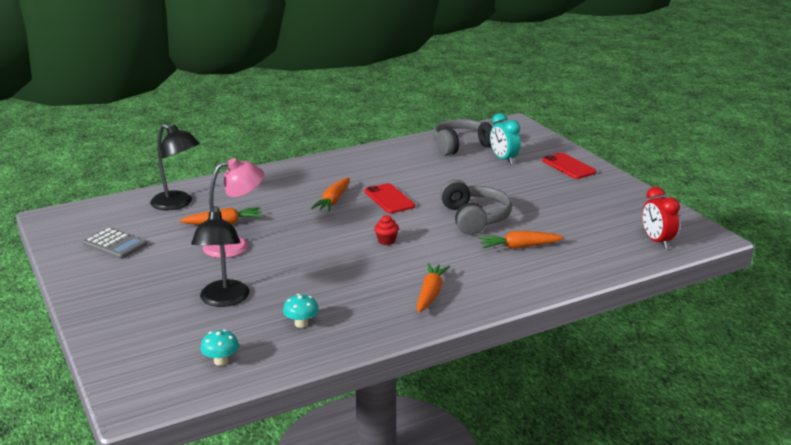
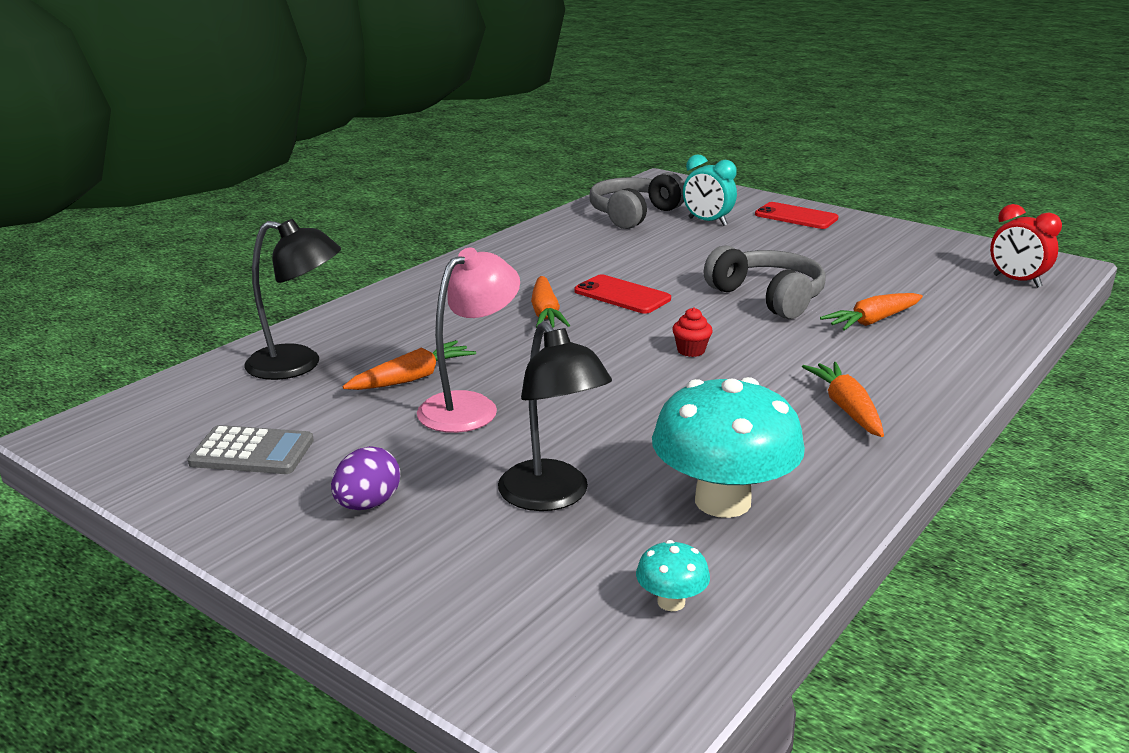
camera: 25 degrees left, 0 degrees up
turquoise mushroom [283,294,319,328] -> turquoise mushroom [652,377,805,518], size x2.32
none -> purple egg [331,446,400,510]

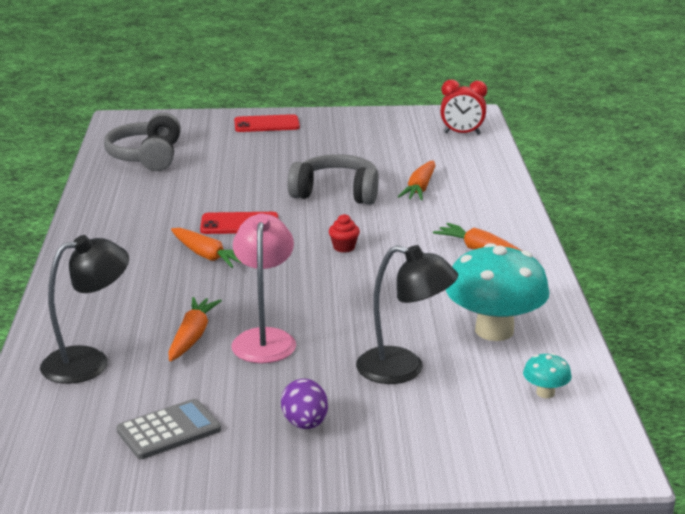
camera: 40 degrees left, 0 degrees up
turquoise clock [683,154,737,226] -> none

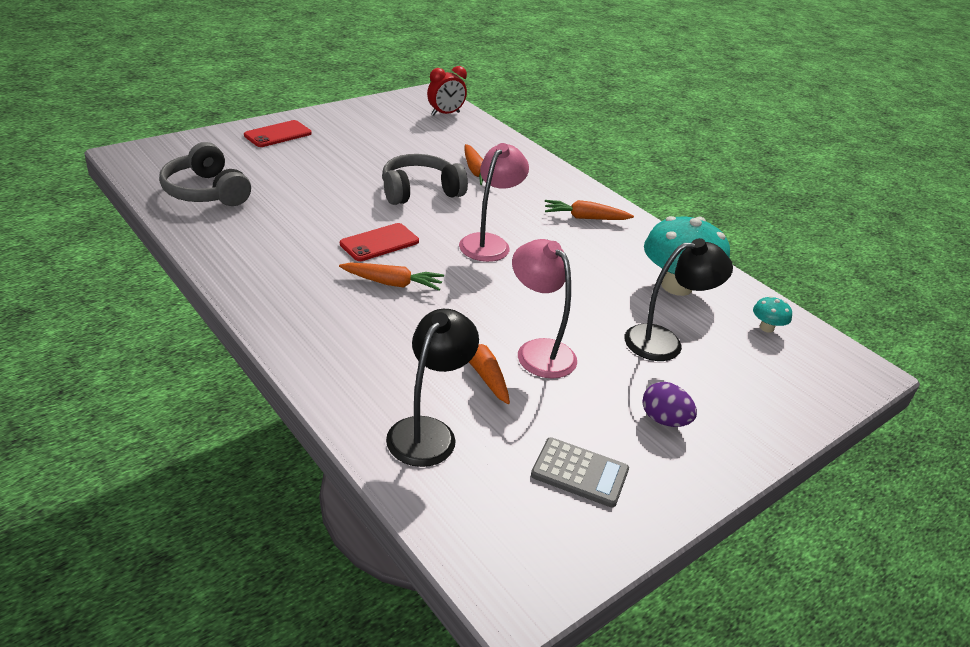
camera: 40 degrees left, 10 degrees up
grey calculator [116,399,221,459] -> grey calculator turned 90 degrees clockwise [531,437,629,507]
red cupcake [329,214,360,252] -> pink lamp [459,143,529,262]

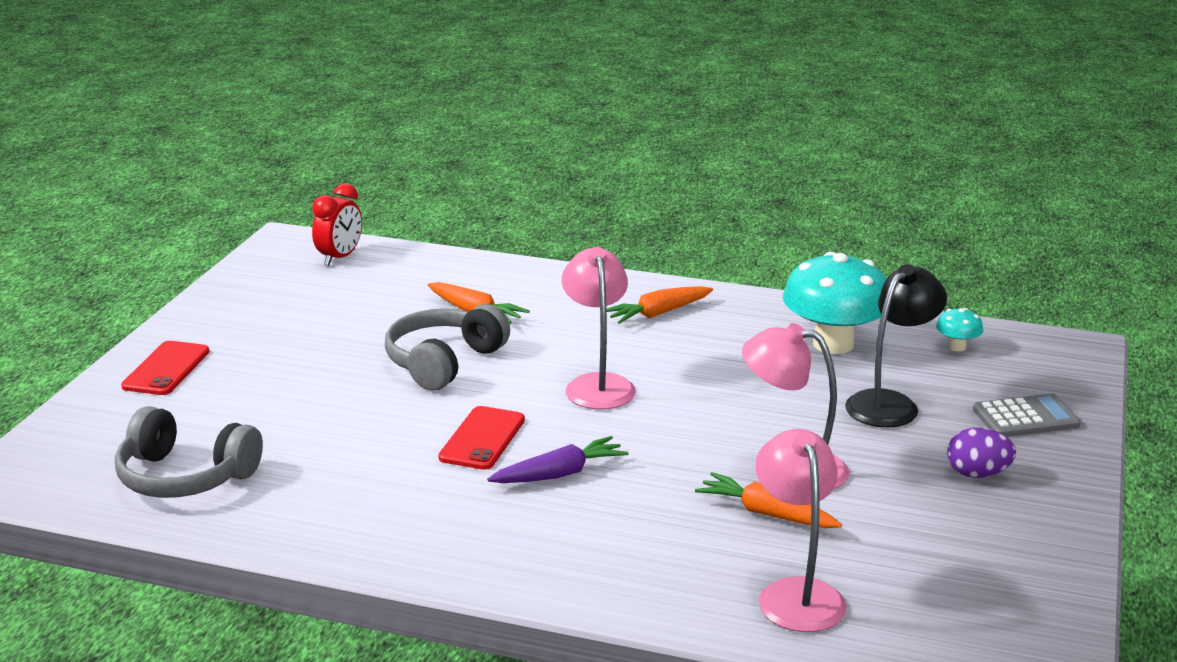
camera: 30 degrees left, 10 degrees down
orange carrot [339,262,444,291] -> purple carrot [487,436,628,483]
black lamp [386,309,479,467] -> pink lamp [755,429,847,632]
grey calculator [531,437,629,507] -> grey calculator moved to [973,393,1081,437]

